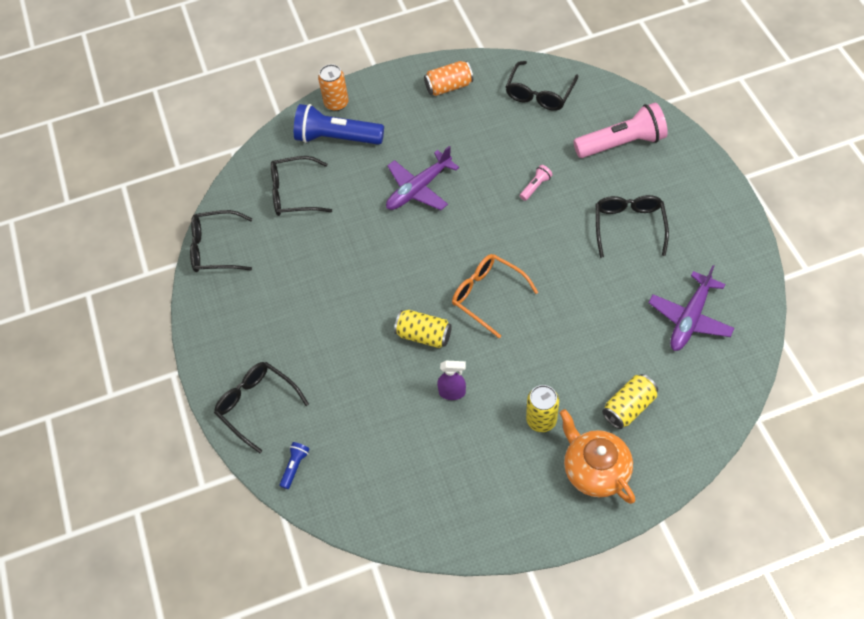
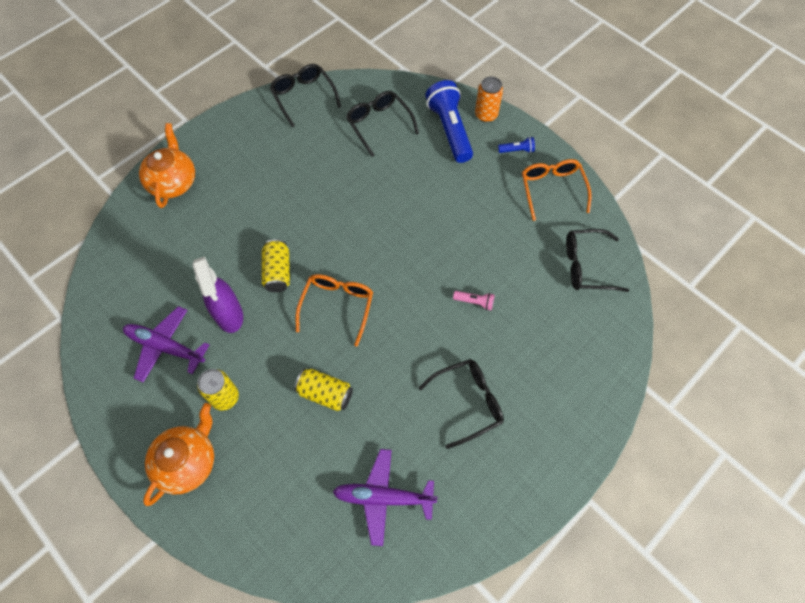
camera: 60 degrees right, 5 degrees up
black glasses [214,362,309,453] -> orange teapot [139,123,195,208]
blue flashlight [280,442,310,489] -> blue flashlight moved to [498,137,535,153]
purple plane [386,146,459,210] -> purple plane moved to [123,306,209,382]
orange can [424,61,473,96] -> orange glasses [522,159,592,221]
purple spray bottle [437,361,466,400] -> purple spray bottle [192,256,243,333], size x1.72
pink flashlight [573,103,668,158] -> none
yellow can [602,374,658,429] -> yellow can moved to [294,368,353,411]

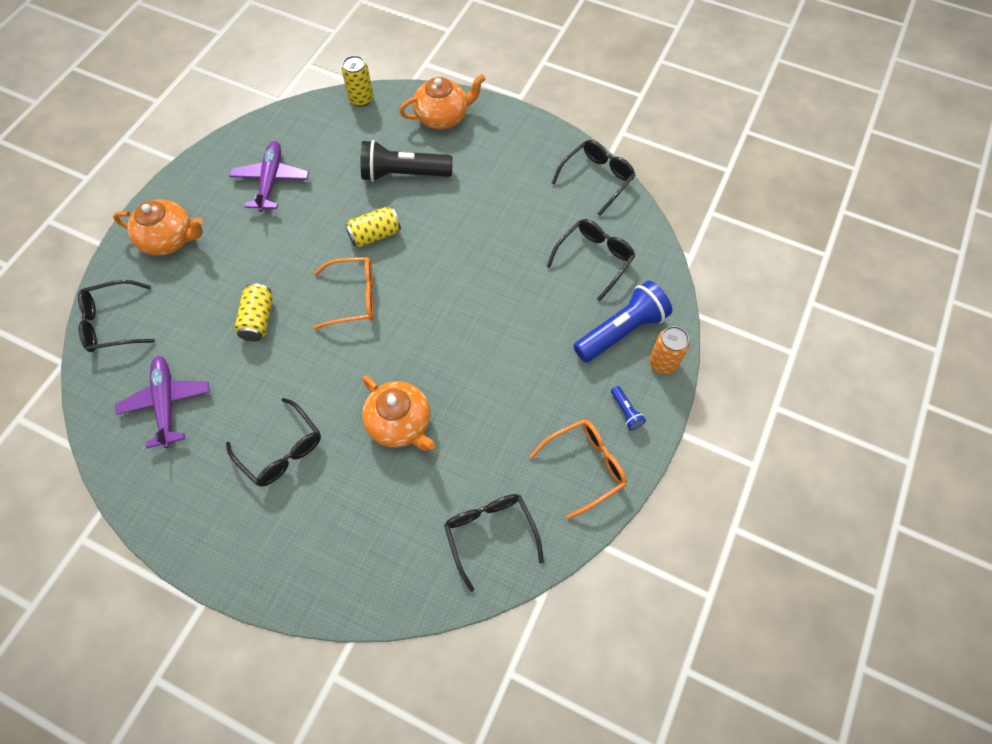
camera: 70 degrees right, 0 degrees up
purple spray bottle [192,256,243,333] -> none
yellow can [197,369,239,411] -> yellow can moved to [342,56,373,107]
pink flashlight [453,291,495,310] -> orange teapot [362,375,435,451]
none -> black glasses [78,280,155,352]
none -> black flashlight [361,140,453,182]

